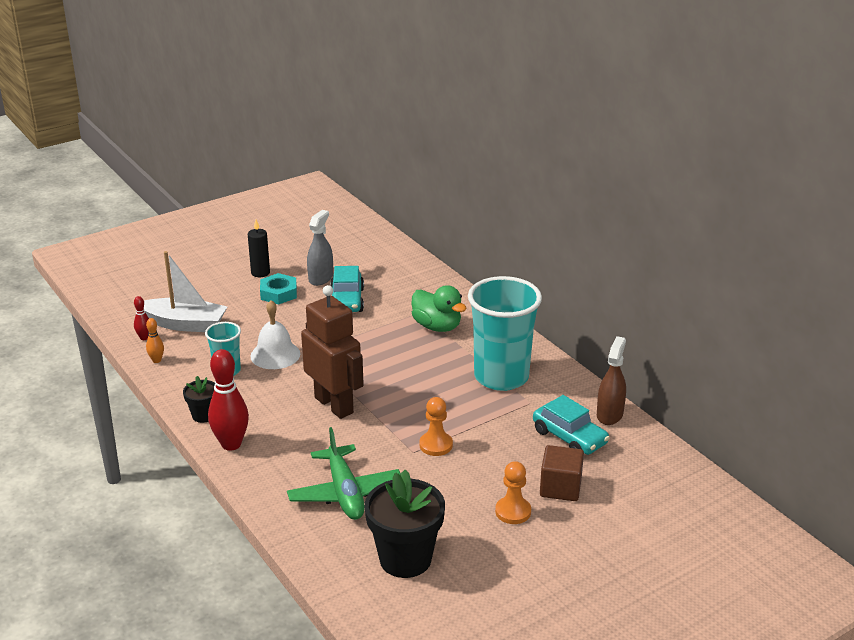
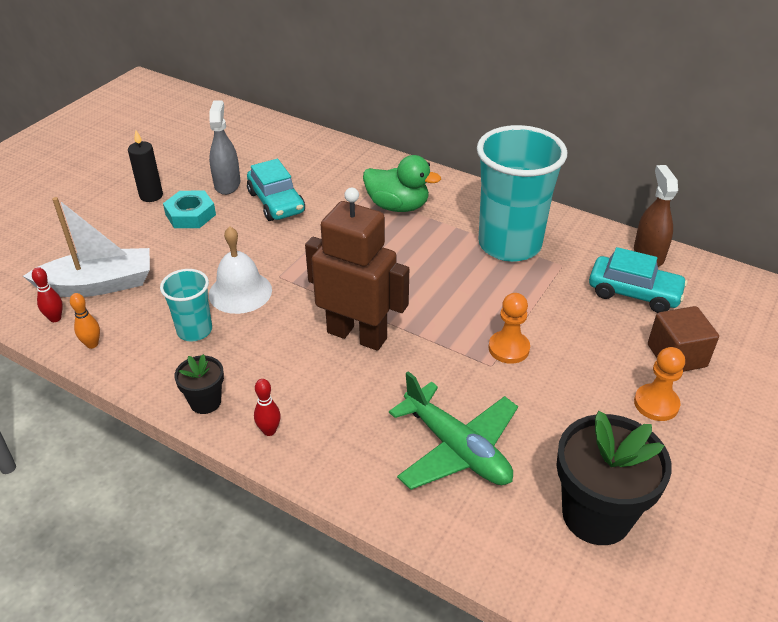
camera: 25 degrees left, 10 degrees up
red bowling pin [208,349,249,451] -> red bowling pin [254,379,281,436], size x0.49

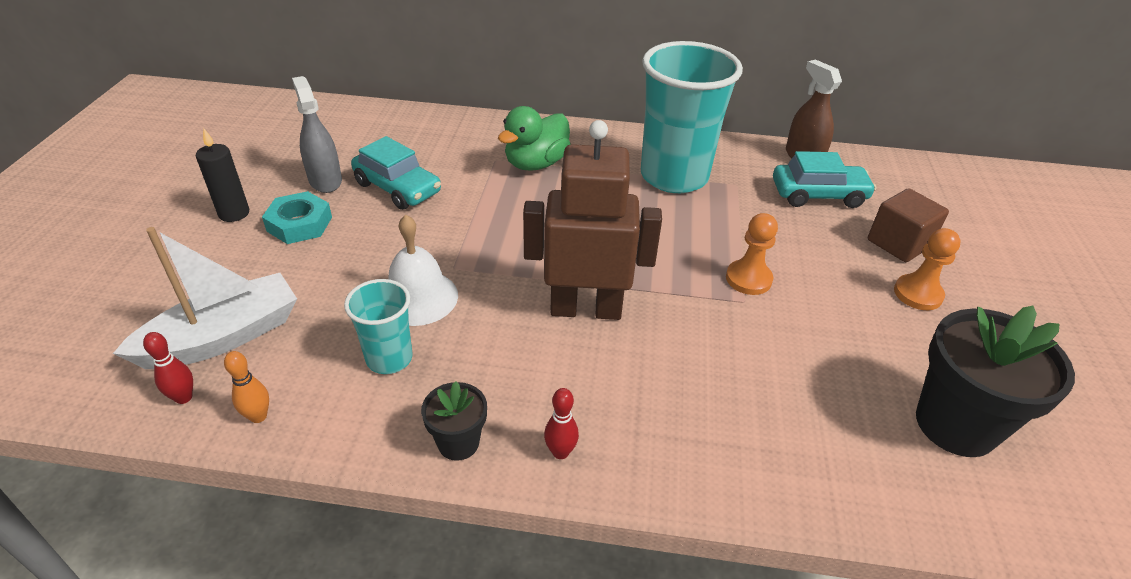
camera: 25 degrees left, 0 degrees up
green duck [363,155,441,212] -> green duck turned 135 degrees clockwise [498,106,571,171]
green plane [389,371,518,490] -> none

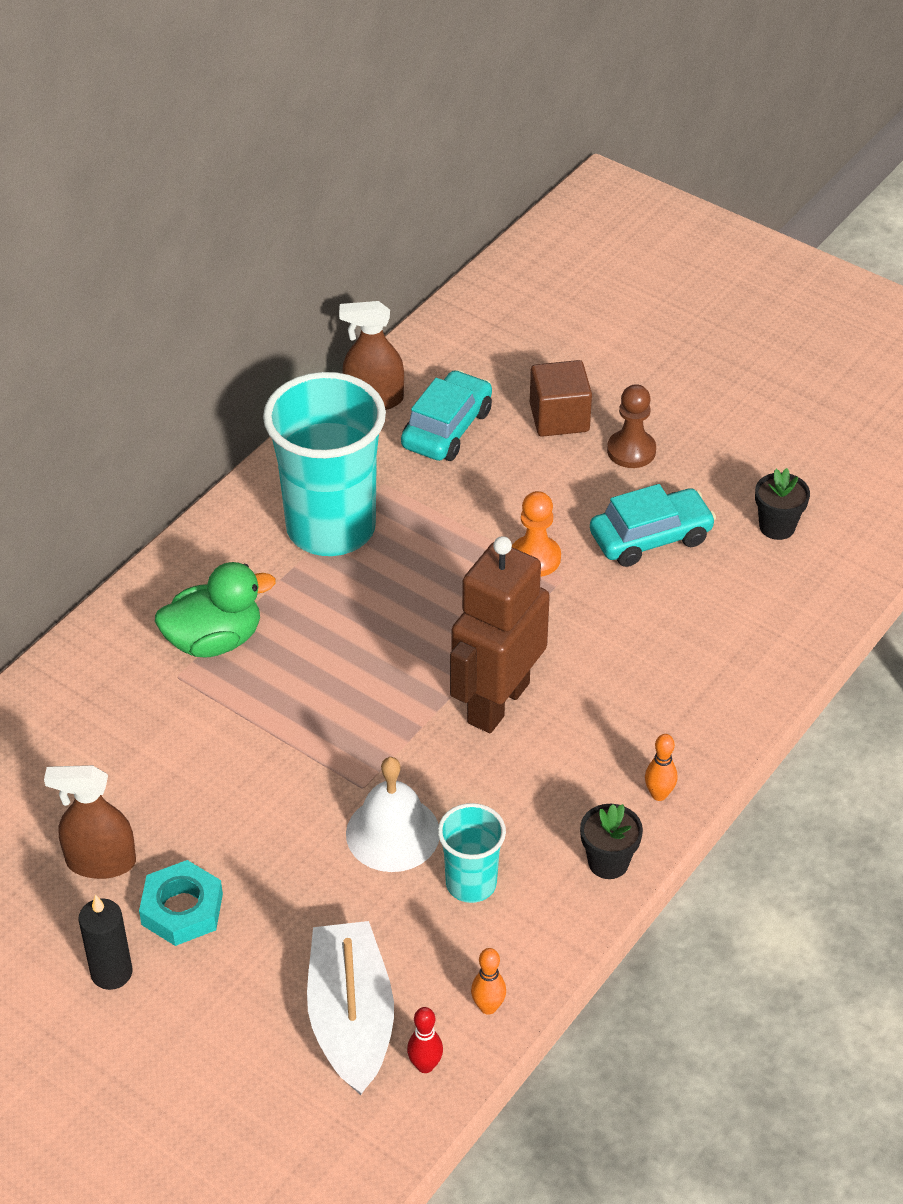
camera: 60 degrees left, 5 degrees up
grey spray bottle [292,76,342,193] -> brown spray bottle [44,765,136,879]
turquoise car [351,136,441,210] -> turquoise car moved to [590,484,716,567]
green duck [498,106,571,171] -> green duck turned 90 degrees counterclockwise [155,562,276,658]
red bowling pin [544,388,579,459] -> orange bowling pin [645,734,677,801]
orange pawn [894,228,961,310] -> brown pawn [607,384,656,468]
black flower pot [916,306,1075,457] -> black flower pot [755,468,810,540], size x0.51

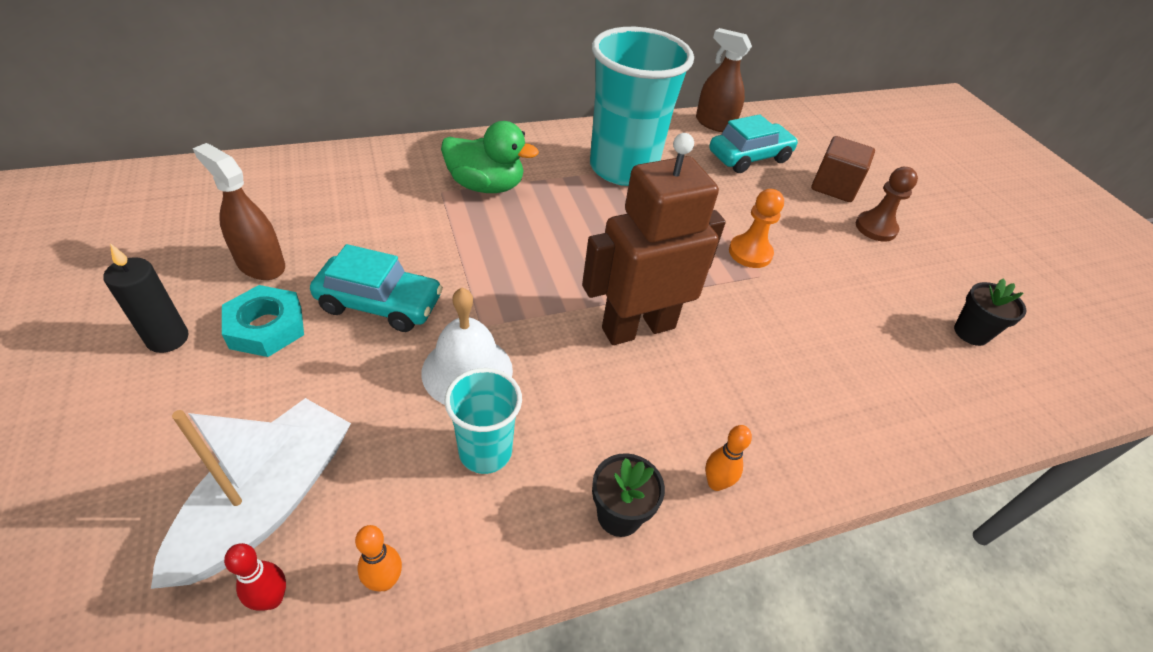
camera: 30 degrees right, 0 degrees up
turquoise car [590,484,716,567] -> turquoise car moved to [310,244,443,332]

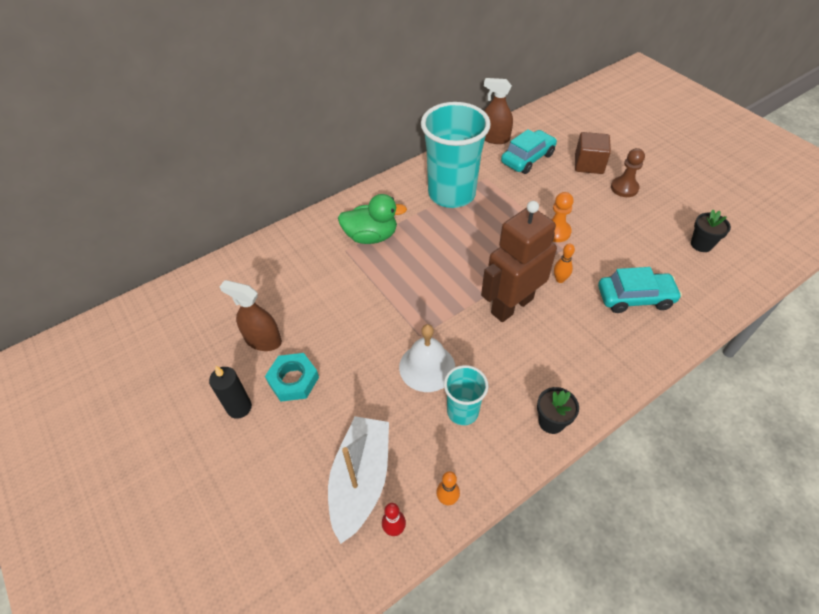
camera: 10 degrees left, 5 degrees up
turquoise car [310,244,443,332] -> turquoise car moved to [598,267,682,313]
orange bowling pin [705,425,752,491] -> orange bowling pin moved to [554,243,575,283]

